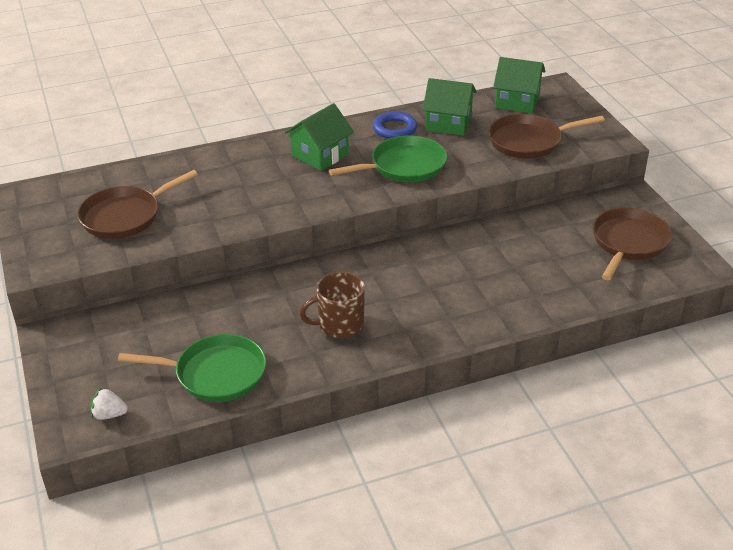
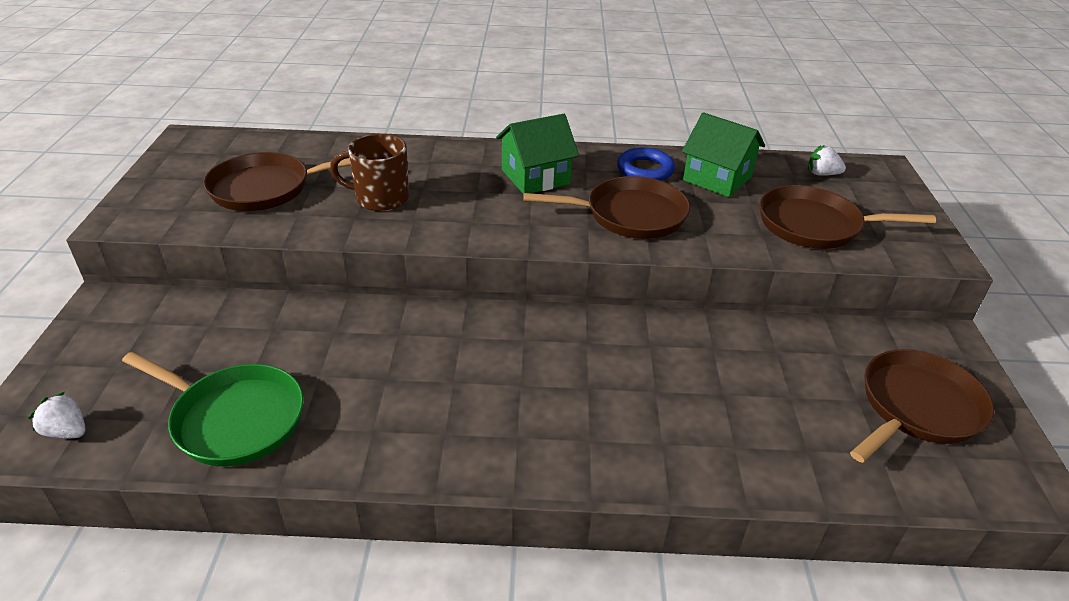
camera: 20 degrees right, 0 degrees up
brown mug [299,272,365,338] -> brown mug moved to [330,134,409,211]
green pan [329,136,447,182] -> brown pan [523,176,690,239]
green house [493,57,546,113] -> white strawberry [808,145,846,176]

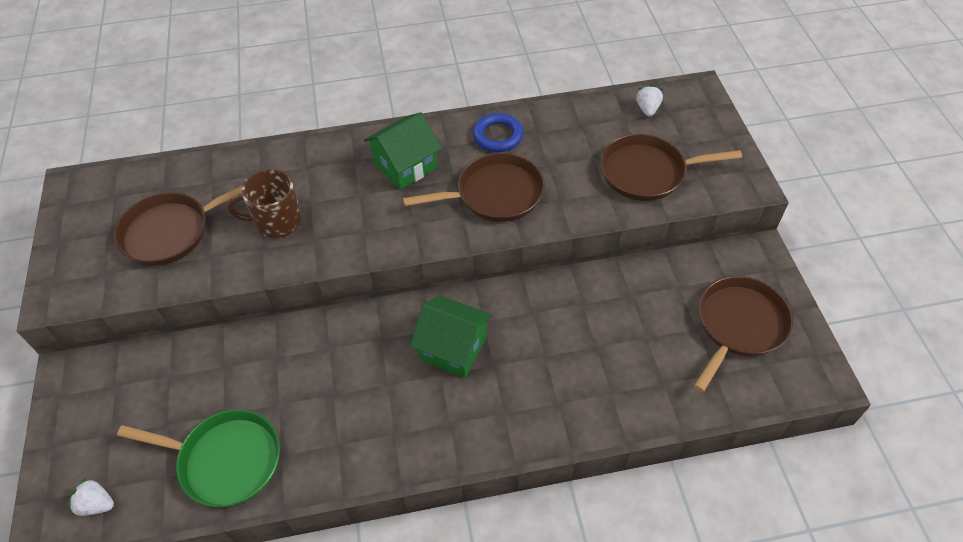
camera: 10 degrees left, 15 degrees up
green house [682,112,765,197] -> green house moved to [410,295,492,378]
white strawberry [808,145,846,176] -> white strawberry turned 90 degrees clockwise [636,85,663,117]

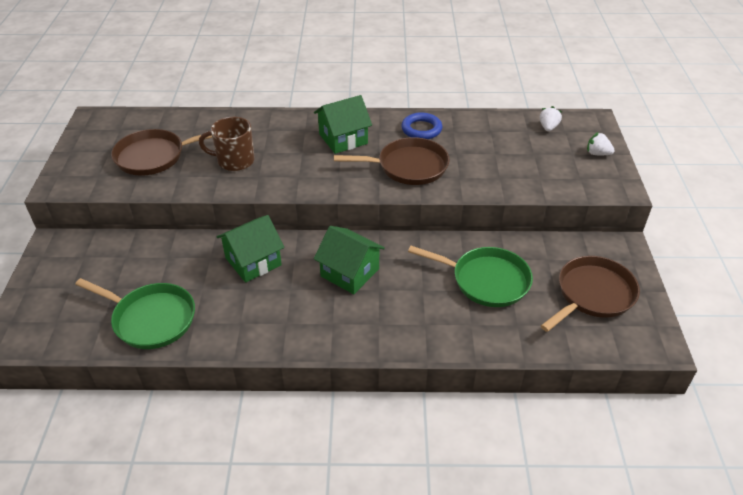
camera: 10 degrees right, 10 degrees down
white strawberry [68,478,114,516] -> white strawberry moved to [587,132,615,155]
brown pan [600,134,742,201] -> none
none -> green house [217,215,284,283]
none -> green pan [408,246,533,307]

